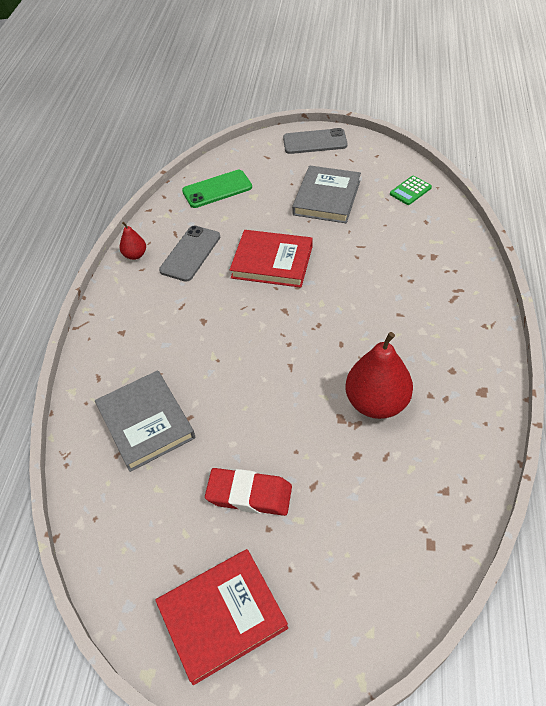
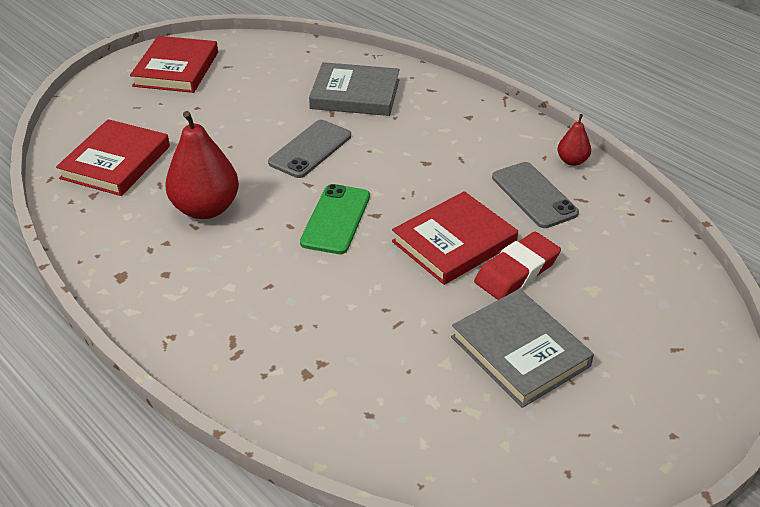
camera: 125 degrees right, 10 degrees down
green phone [182,170,252,208] -> green phone moved to [300,184,370,254]
red eraser [205,468,292,516] -> red eraser moved to [474,232,561,300]
grey phone [283,128,347,154] -> grey phone moved to [268,120,351,178]
green calculator [390,176,432,205] -> none
none -> red book [56,119,170,196]

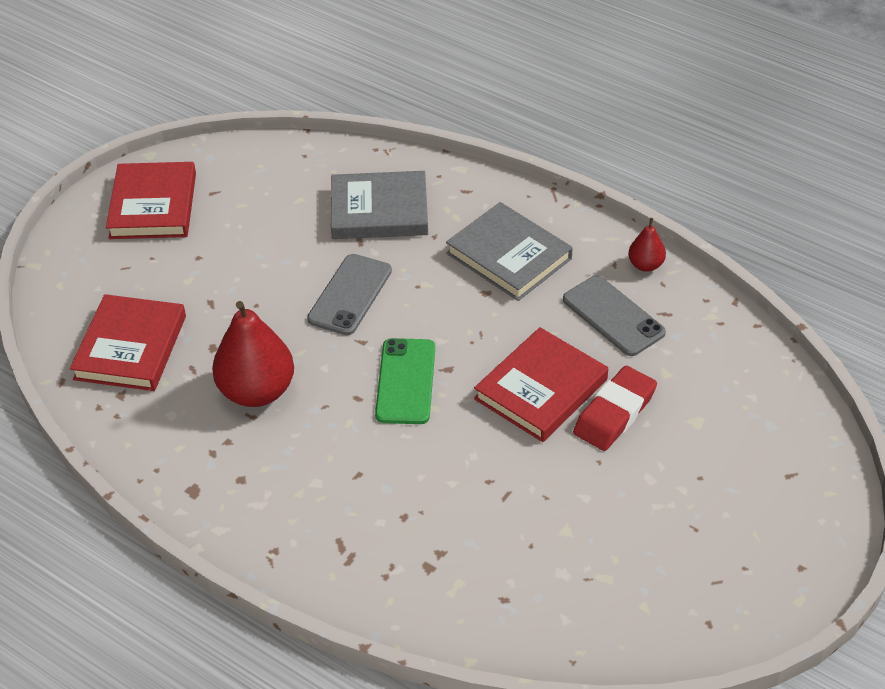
camera: 10 degrees left, 5 degrees up
grey book [451,289,594,408] -> grey book moved to [446,202,573,301]

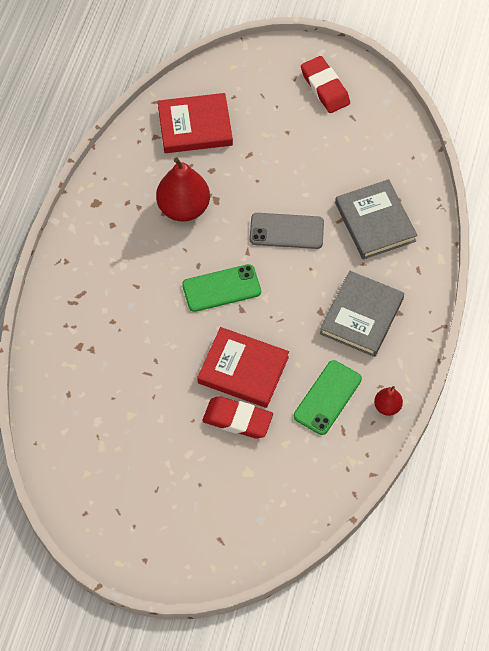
camera: 70 degrees right, 15 degrees up
red book [106,162,196,239] -> red eraser [301,56,350,113]
grey phone [563,276,666,356] -> green phone [294,360,362,435]

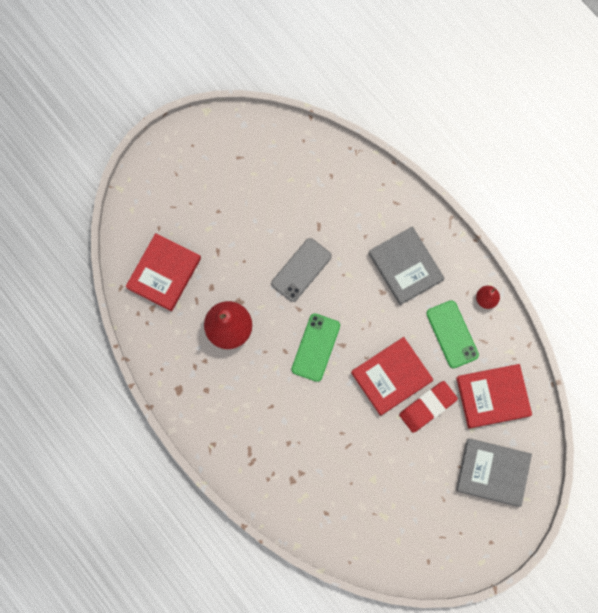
camera: 55 degrees left, 15 degrees up
red eraser [301,56,350,113] -> none
grey book [335,179,417,260] -> grey book moved to [456,438,532,507]
none -> red book [456,364,532,429]

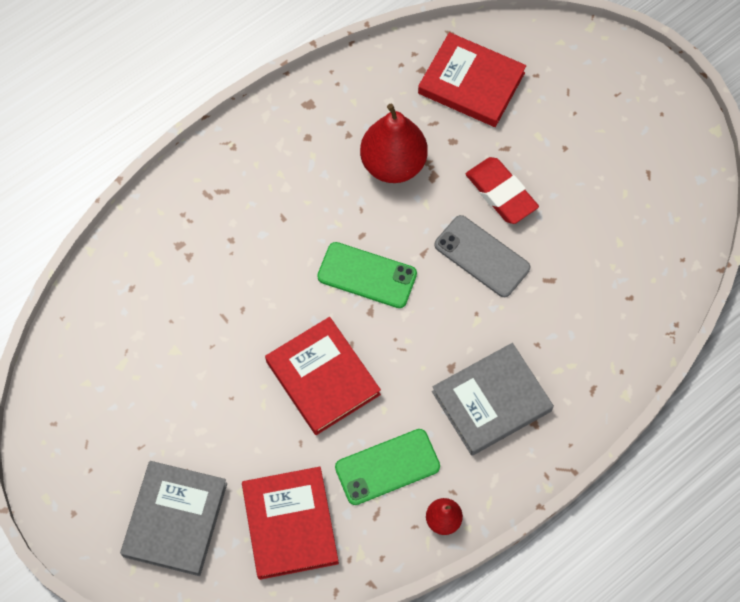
camera: 90 degrees right, 10 degrees down
red eraser [399,381,458,433] -> red eraser moved to [466,157,539,224]

